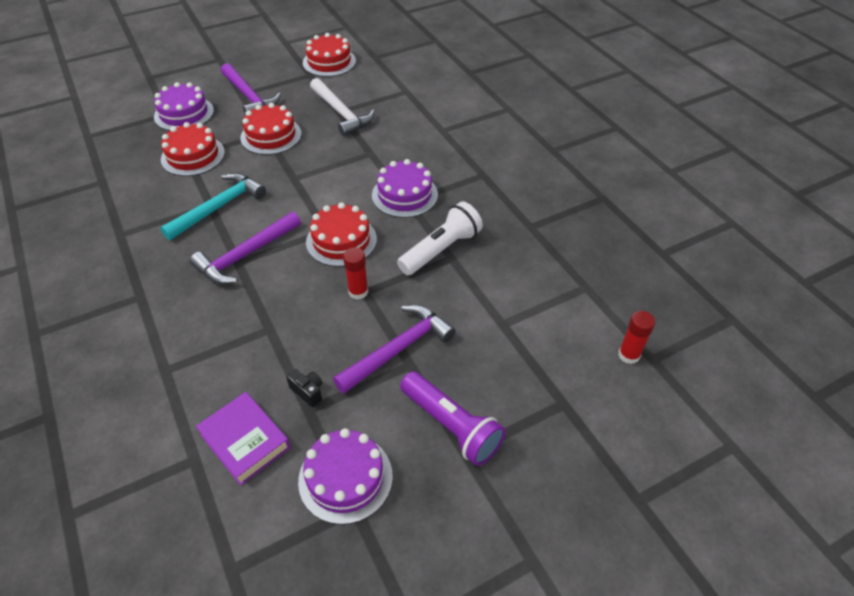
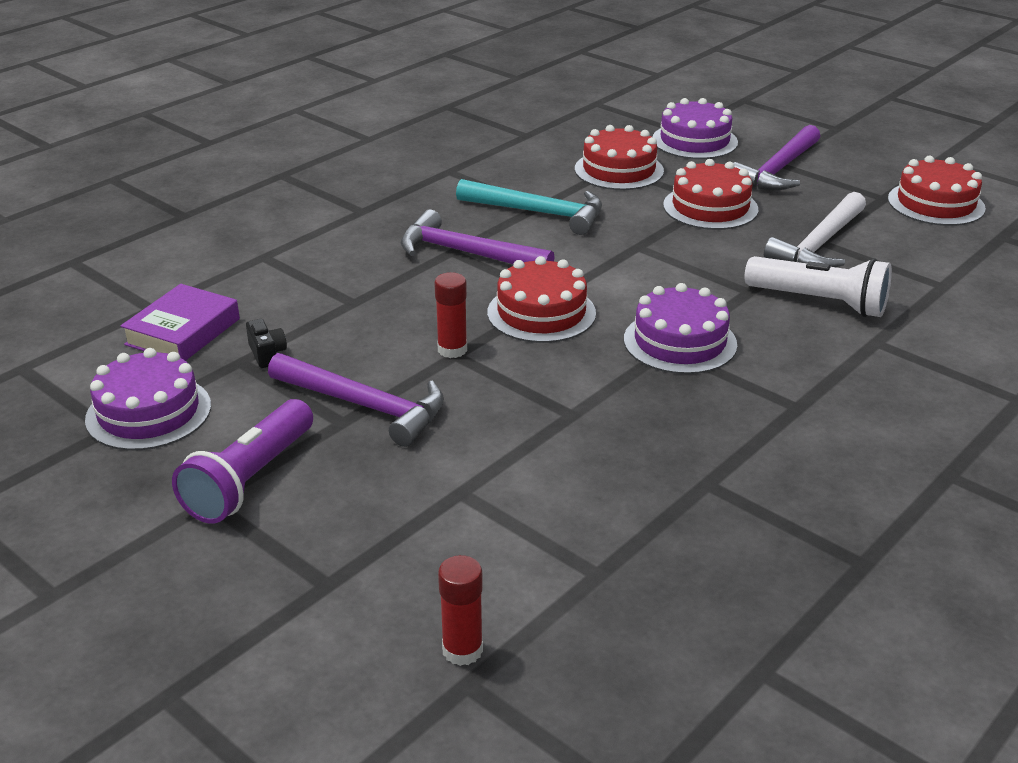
camera: 70 degrees right, 15 degrees down
black camera [286,369,323,407] -> black camera turned 45 degrees counterclockwise [246,319,287,368]
white flashlight [397,201,483,275] -> white flashlight moved to [745,256,892,317]

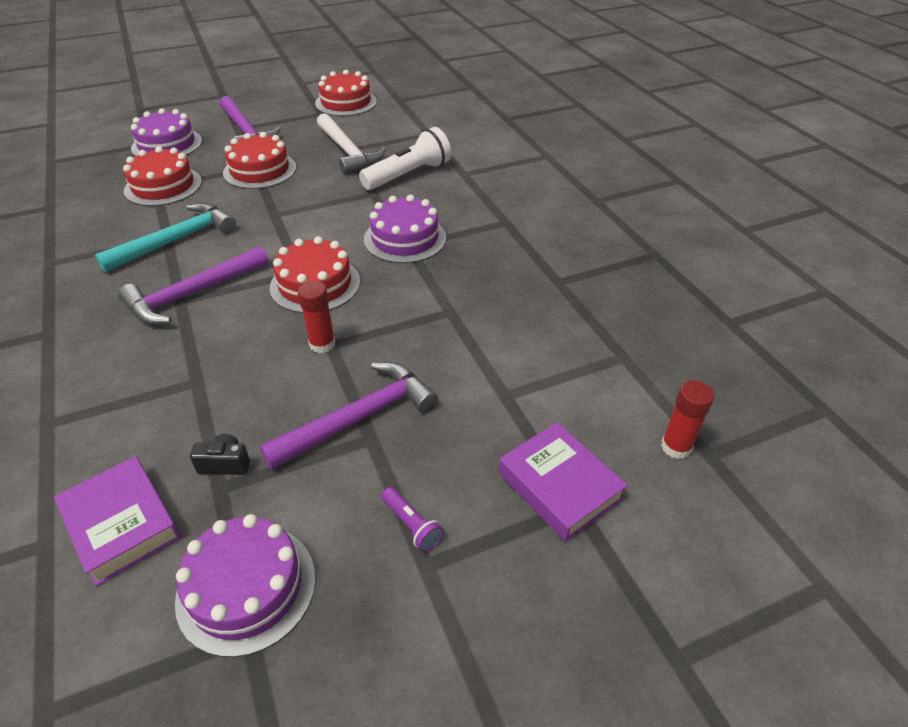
camera: 65 degrees left, 10 degrees up
purple flashlight [172,399,313,524] -> purple flashlight [382,487,444,552], size x0.47
none -> purple book [499,422,628,542]

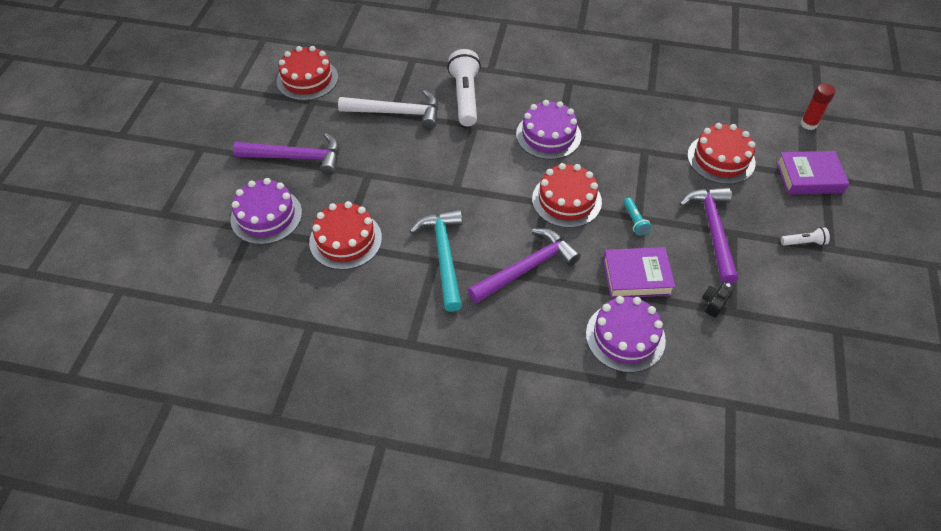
camera: 55 degrees left, 10 degrees up
purple book [54,456,181,586] -> purple book moved to [603,247,676,298]
purple hammer [118,246,269,325] -> purple hammer turned 120 degrees counterclockwise [468,228,581,303]
purple cake [175,514,316,657] -> purple cake moved to [586,296,666,373]
red cake [223,132,296,189] -> red cake moved to [687,123,756,184]
red glue stick [298,281,336,353] -> turquoise flashlight [623,198,651,236]
purple flashlight [382,487,444,552] -> white flashlight [781,227,830,246]

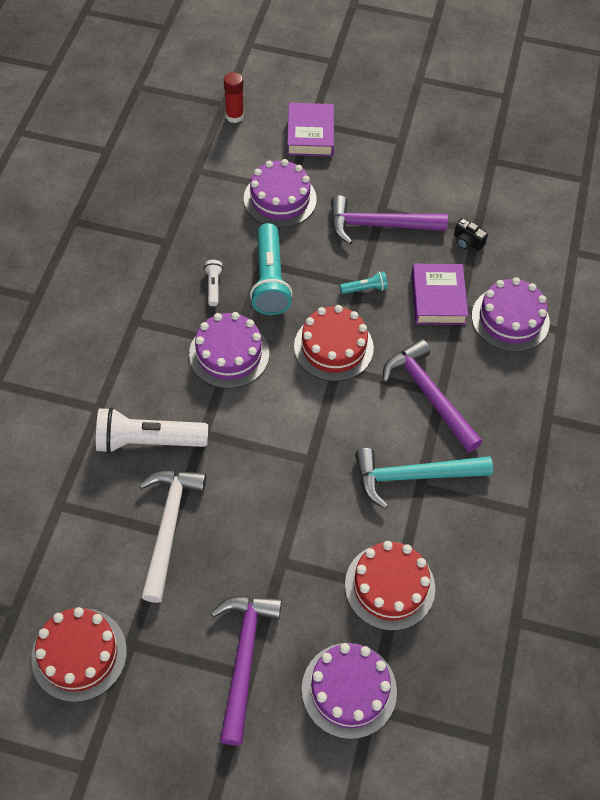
camera: 90 degrees left, 5 degrees up
red cake [687,123,756,184] -> purple cake [244,159,317,228]
white flashlight [781,227,830,246] -> white flashlight moved to [204,260,223,306]
none -> turquoise flashlight [250,223,293,315]

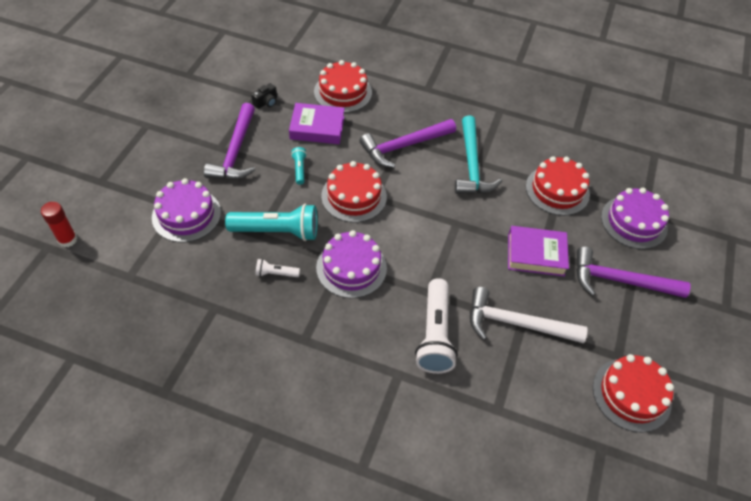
camera: 85 degrees left, 5 degrees down
purple book [287,103,334,156] -> purple book moved to [508,226,569,277]
purple cake [472,277,550,352] -> red cake [314,60,372,113]

